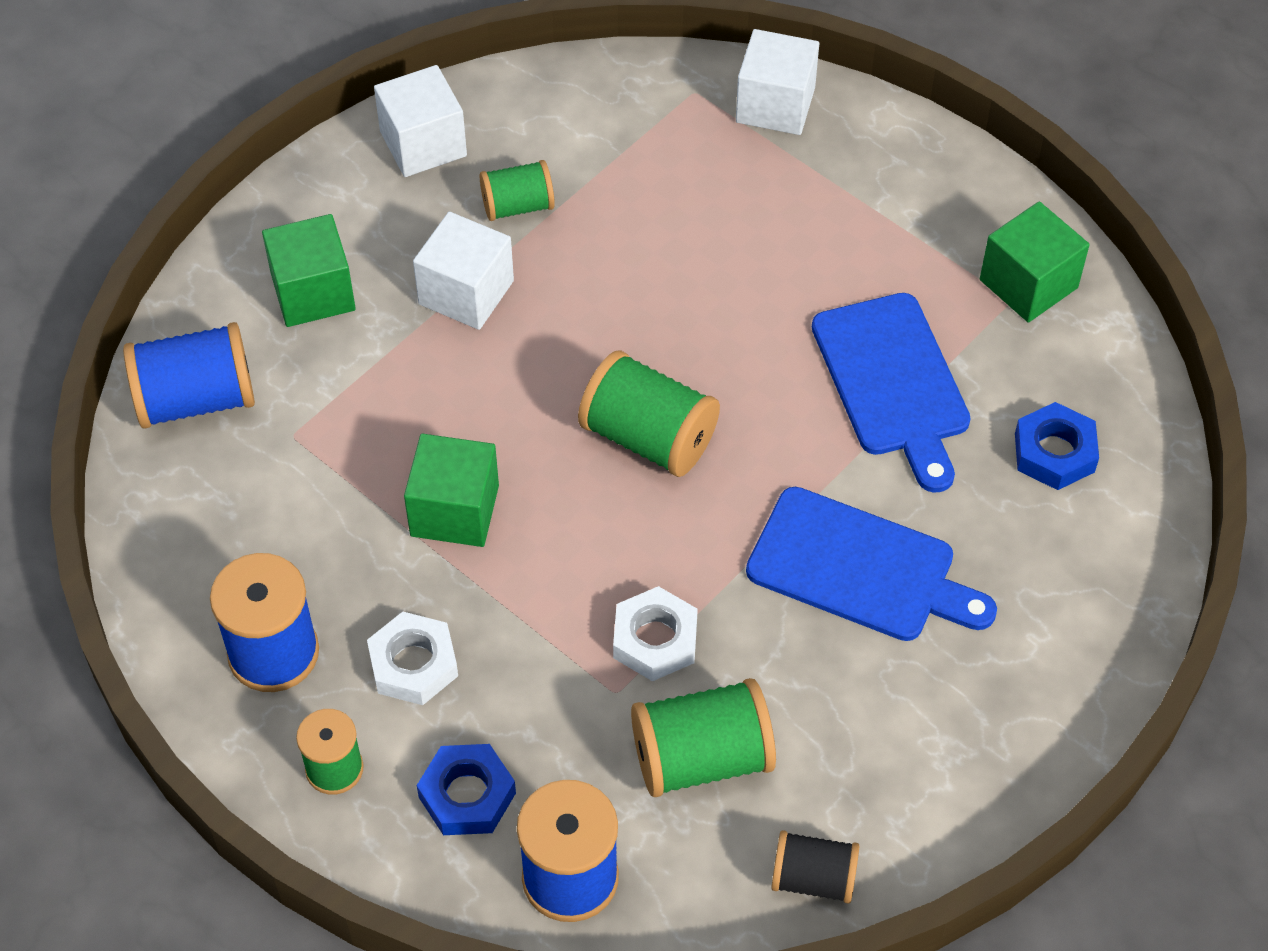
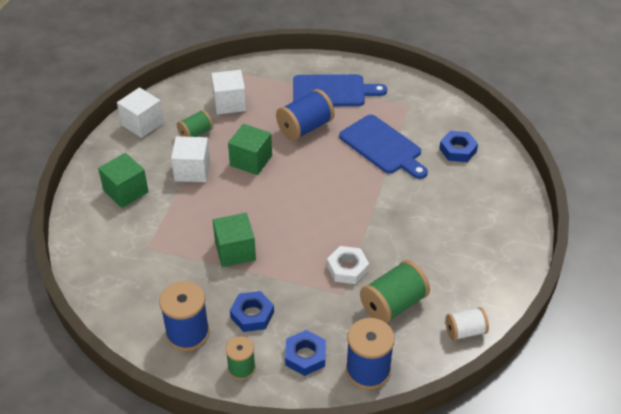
camera: 25 degrees left, 10 degrees down
blue spool [123,322,255,429] -> blue spool moved to [276,89,335,141]
white nut [367,612,458,705] -> blue nut [230,291,274,332]
green spool [578,350,720,477] -> none
white cube [736,29,819,135] -> white cube moved to [211,70,246,114]
blue cutting board [746,487,997,641] -> blue cutting board moved to [293,74,387,106]
black spool [771,830,859,904] -> white spool [445,307,489,341]
green cube [980,201,1089,322] -> green cube moved to [228,124,272,175]

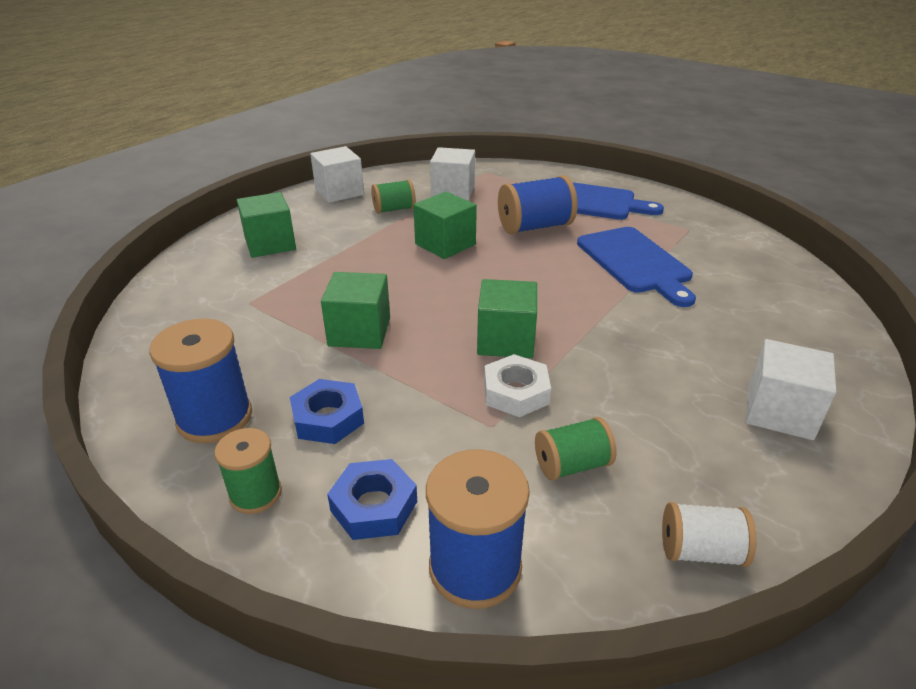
camera: 20 degrees right, 10 degrees down
white cube [171,136,210,182] -> white cube moved to [745,339,836,440]
green spool [360,260,430,323] -> green spool [535,417,617,481], size x0.62
blue nut [439,131,478,162] -> none
none -> green cube [477,279,537,358]

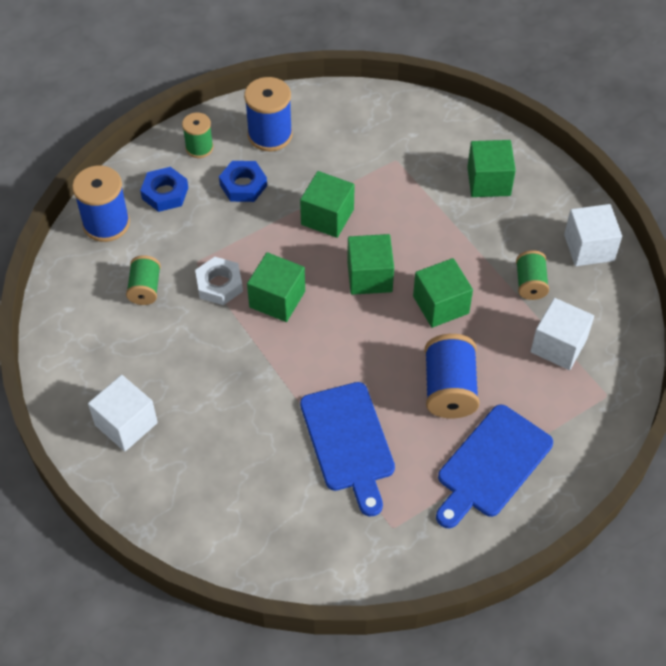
camera: 110 degrees right, 20 degrees up
blue cutting board [577,227,696,307] -> blue cutting board turned 105 degrees counterclockwise [300,382,395,517]
white spool [662,502,756,567] -> none
none -> green cube [347,234,394,295]

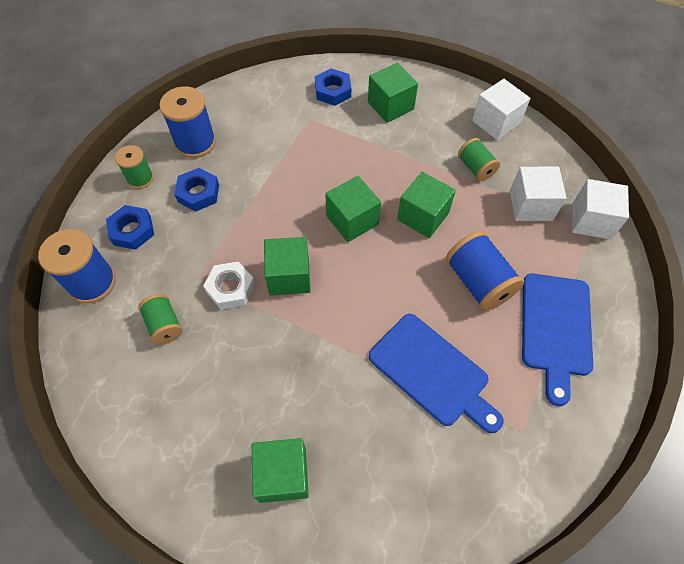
camera: 30 degrees left, 5 degrees up
white cube [88,375,158,452] -> white cube moved to [572,179,629,240]
green cube [300,171,355,238] -> green cube moved to [252,438,309,503]
none -> blue nut [315,68,351,106]

